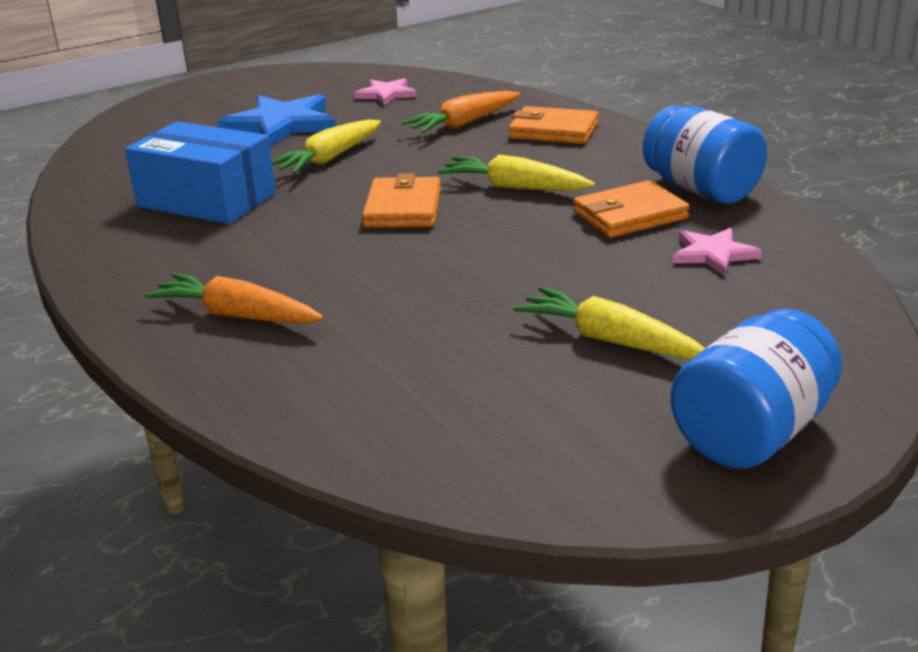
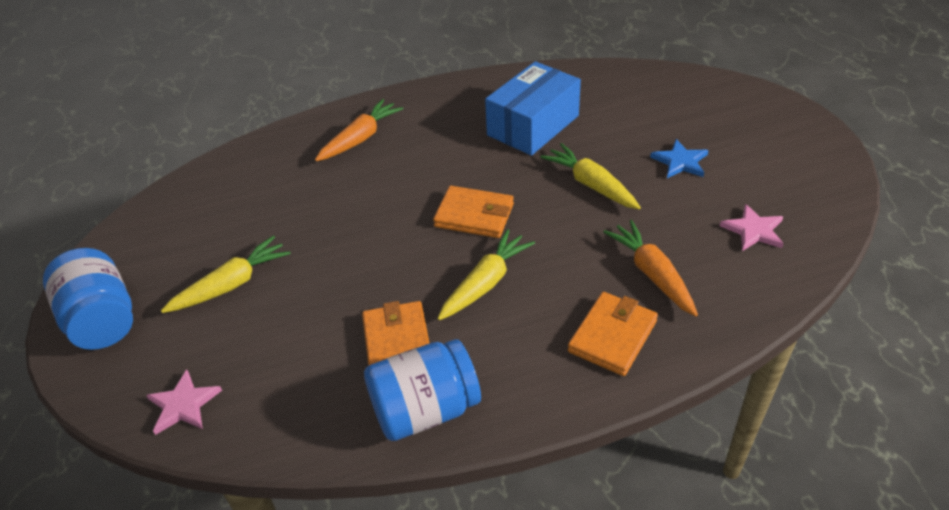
camera: 105 degrees right, 15 degrees up
blue star [218,94,336,147] -> blue star [650,139,709,178], size x0.56
pink star [672,228,762,276] -> pink star moved to [146,370,222,435]

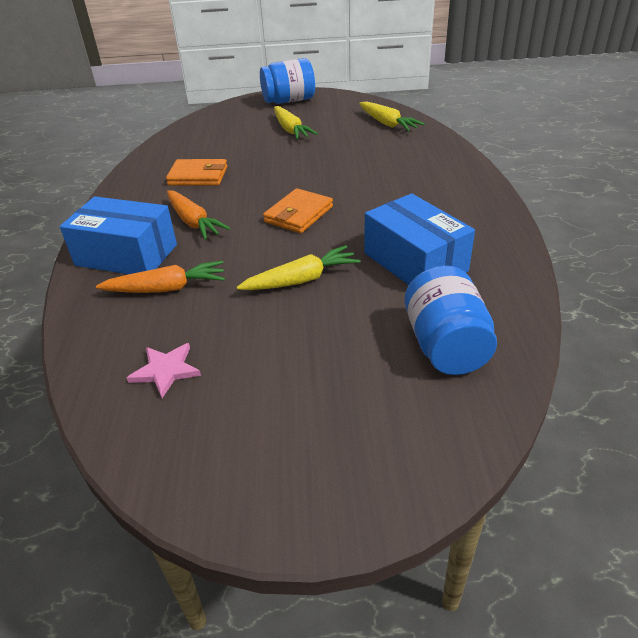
camera: 105 degrees right, 5 degrees down
pink star [146,370,222,435] -> none
orange carrot [315,99,403,161] -> orange carrot moved to [167,191,231,240]
blue jar [364,339,481,441] -> blue jar moved to [404,266,497,375]
yellow carrot [437,229,535,320] -> yellow carrot moved to [359,101,425,131]
orange wallet [568,292,658,376] -> blue box [60,196,177,274]
blue star [650,139,709,178] -> none

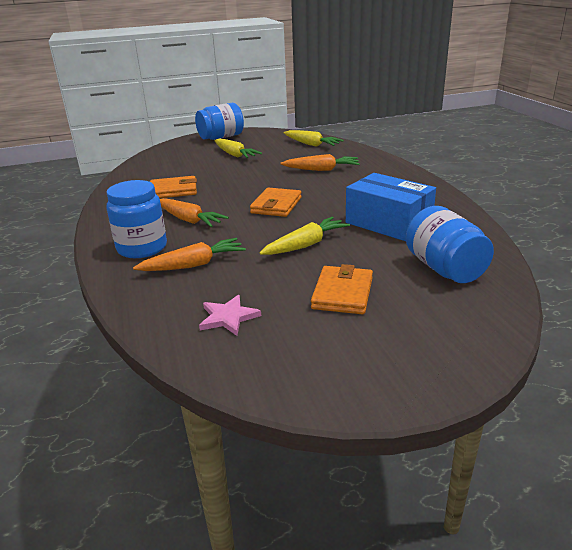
camera: 15 degrees left, 10 degrees down
blue box [60,196,177,274] -> blue jar [106,180,167,258]
none -> orange carrot [281,154,360,171]
none -> orange wallet [311,264,373,314]

